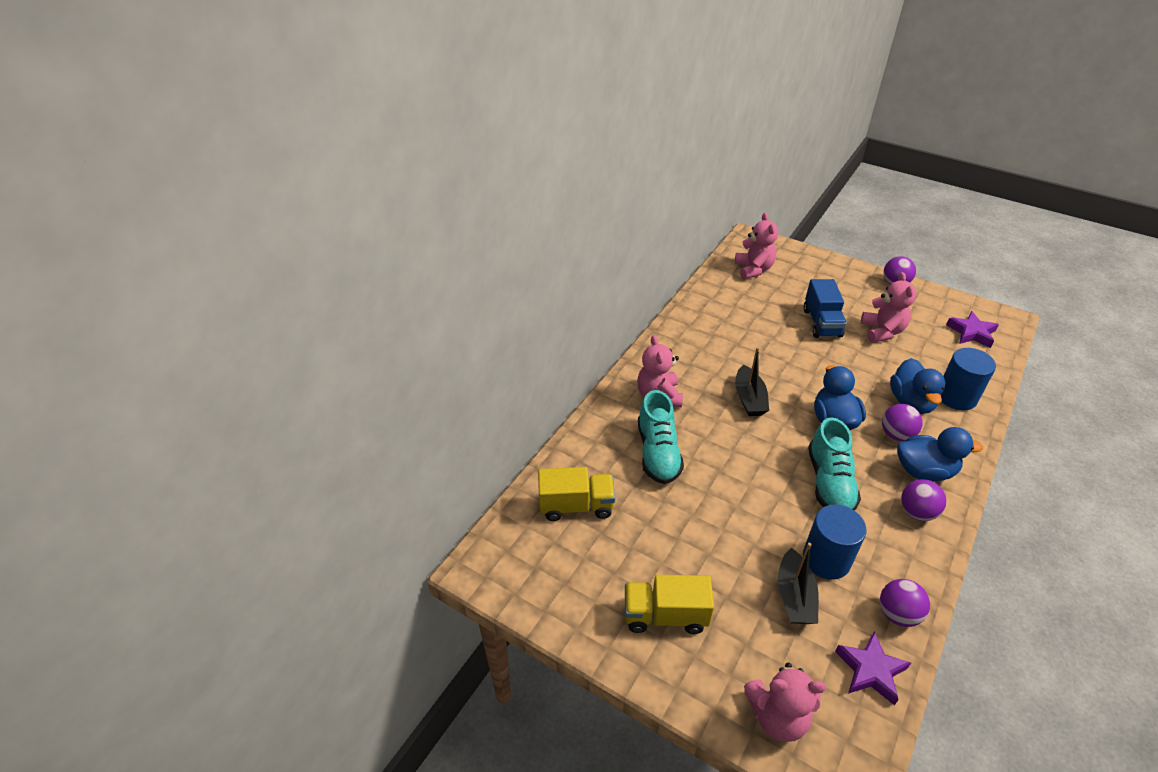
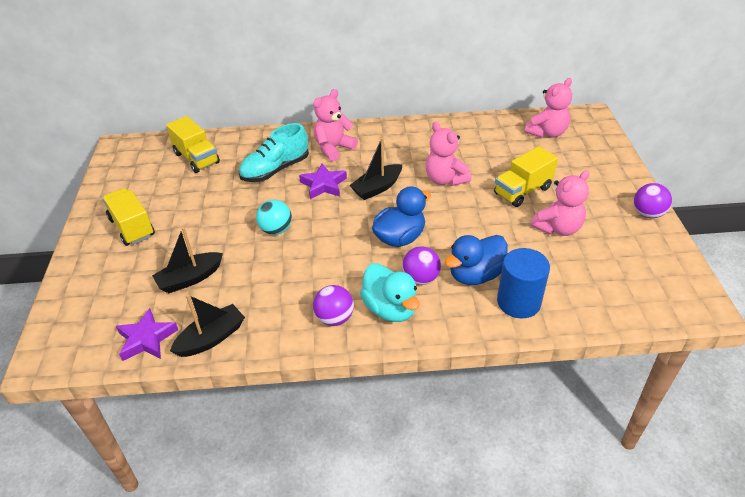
camera: 55 degrees right, 0 degrees up
pink teddy bear [744,663,826,742] -> pink teddy bear moved to [426,122,472,186]
blue cylinder [803,504,867,580] -> none
blue truck [804,279,847,338] -> yellow truck [494,146,558,207]
turquoise shoe [808,417,861,511] -> none
purple ball [880,579,930,627] -> black boat [170,294,245,357]
blue duck [897,427,983,482] -> turquoise duck [360,263,419,322]
purple star [946,311,999,348] -> purple star moved to [299,164,347,199]
none -> turquoise ball [256,199,292,235]

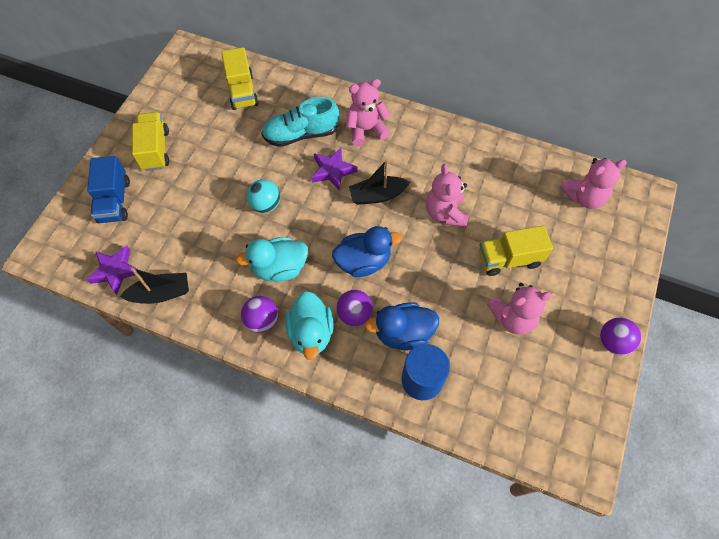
camera: 25 degrees right, 20 degrees up
black boat [152,227,223,293] -> none
none -> blue truck [87,156,130,223]
none -> turquoise duck [235,237,308,282]

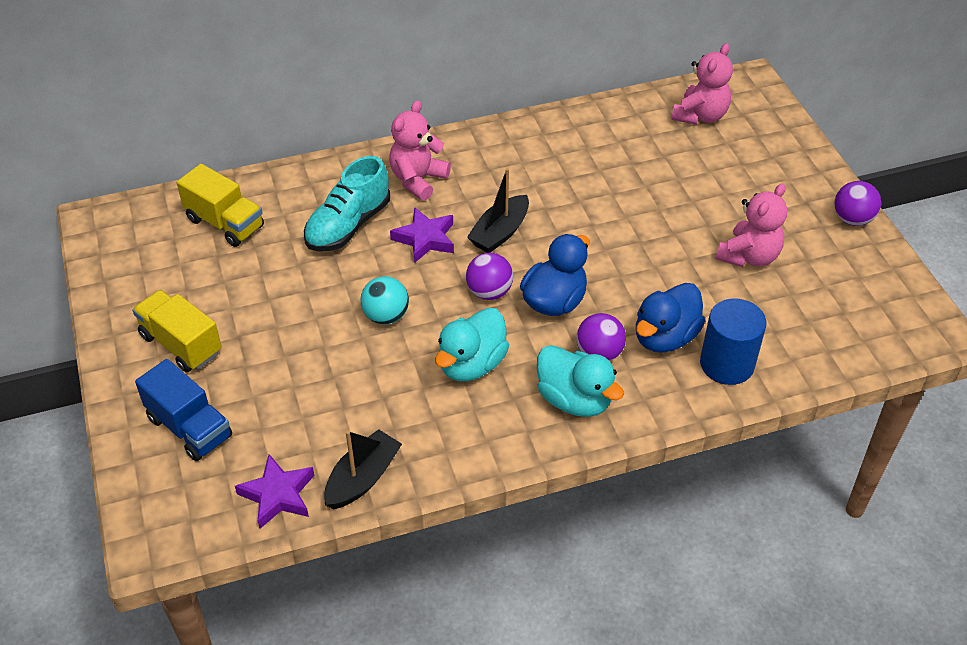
camera: 40 degrees left, 15 degrees down
purple ball [241,296,278,333] -> purple ball moved to [466,253,513,300]
pink teddy bear [426,164,468,227] -> none
yellow truck [479,226,553,276] -> none

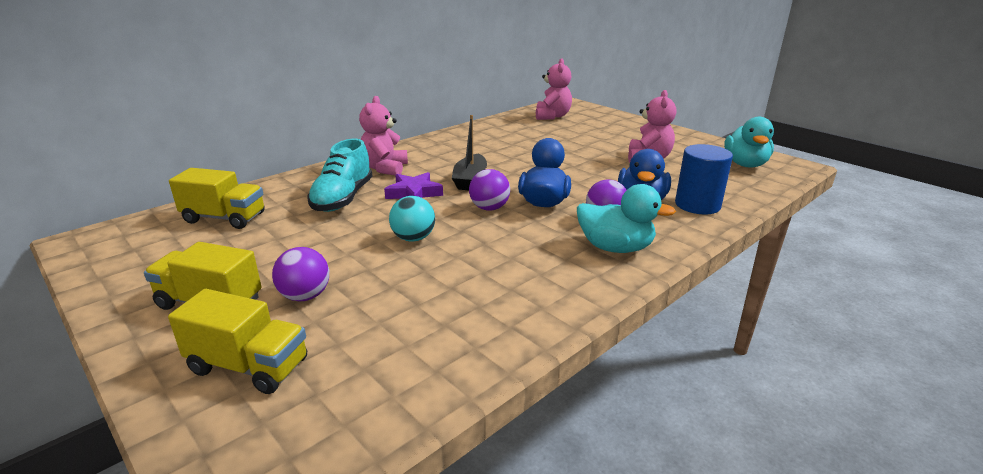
camera: 25 degrees left, 20 degrees down
blue truck [135,359,232,461] -> yellow truck [168,289,307,394]
purple star [235,454,314,529] -> none
black boat [324,429,402,509] -> none
turquoise duck [435,308,509,381] -> turquoise duck moved to [724,117,774,168]
purple ball [834,181,881,226] -> purple ball moved to [272,247,329,301]

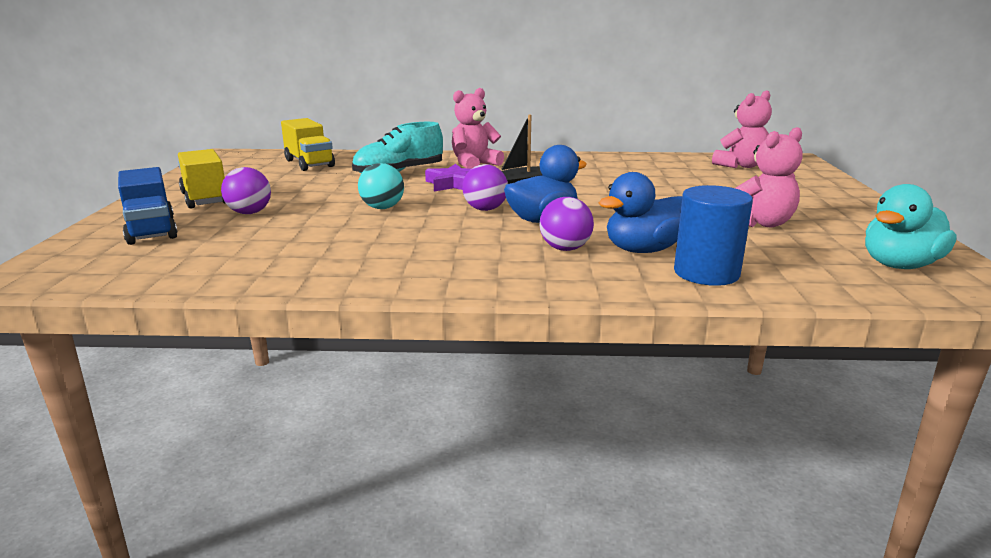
camera: 45 degrees right, 5 degrees down
yellow truck [168,289,307,394] -> blue truck [118,167,178,245]
turquoise duck [577,184,676,253] -> none

